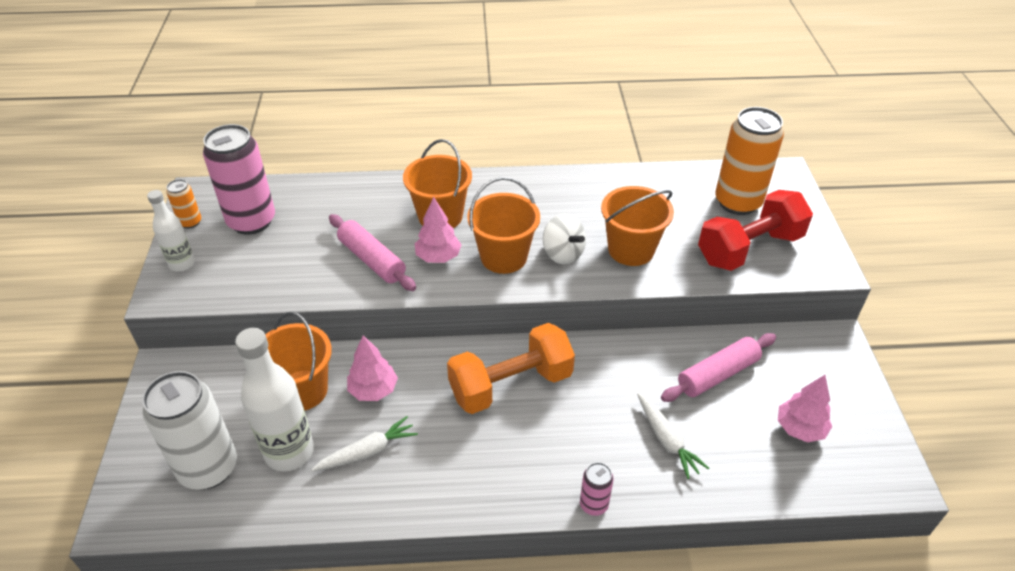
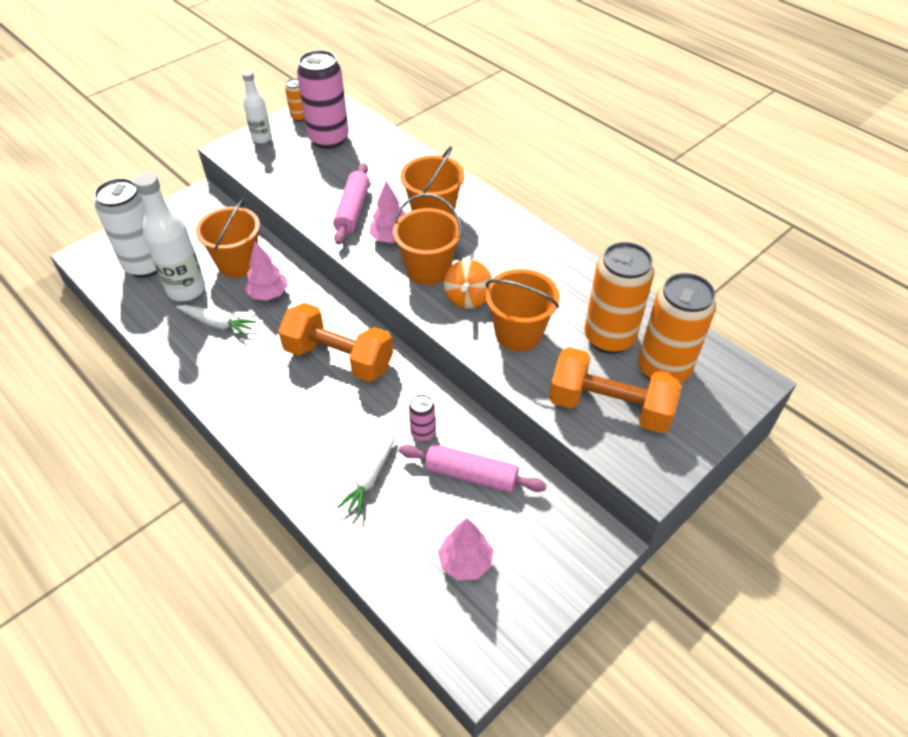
camera: 50 degrees right, 5 degrees up
white spinning top [543,214,586,265] -> orange spinning top [444,260,492,309]
pink can [580,462,613,516] -> pink can moved to [409,394,436,442]
red dumbbell [698,190,813,271] -> orange dumbbell [549,347,682,433]
none -> orange can [585,242,654,354]

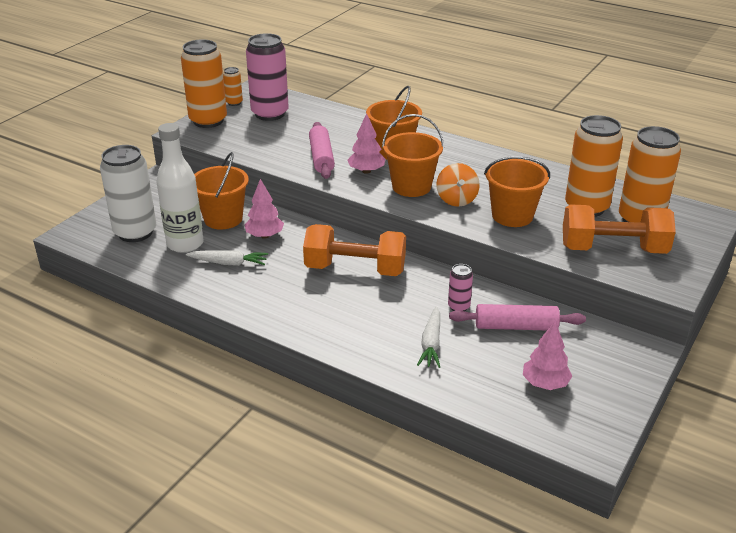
camera: 15 degrees left, 15 degrees down
white bottle [242,70,272,144] -> orange can [181,39,227,128]

